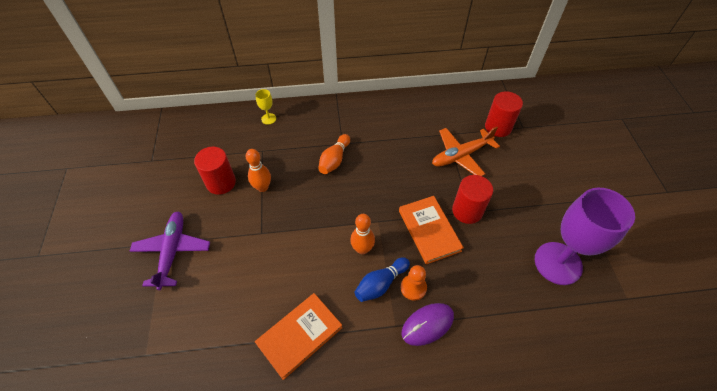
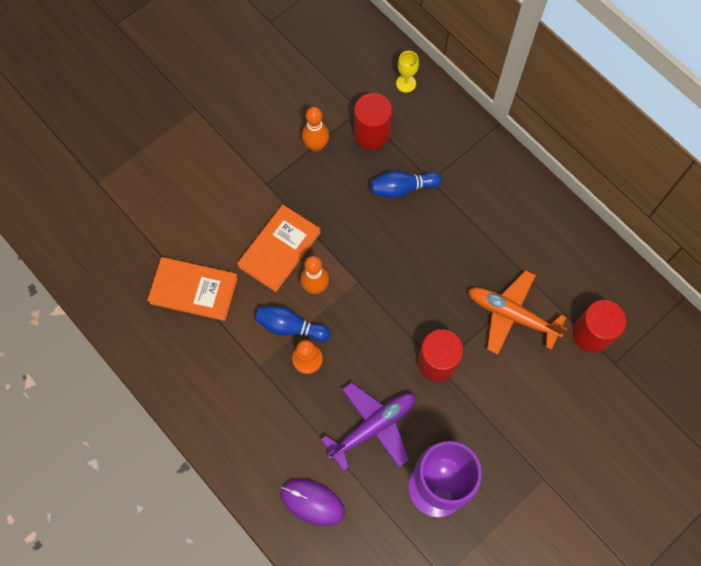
camera: 55 degrees right, 15 degrees up
purple plane [130,211,210,290] -> purple plane moved to [321,382,415,471]
red cylinder [194,147,236,195] -> red cylinder moved to [354,93,392,149]
orange bowling pin [318,134,350,174] -> blue bowling pin [370,171,442,198]
orange book [399,196,464,265] -> orange book moved to [237,205,321,292]
purple mouse [402,303,454,346] -> purple mouse moved to [281,479,345,526]

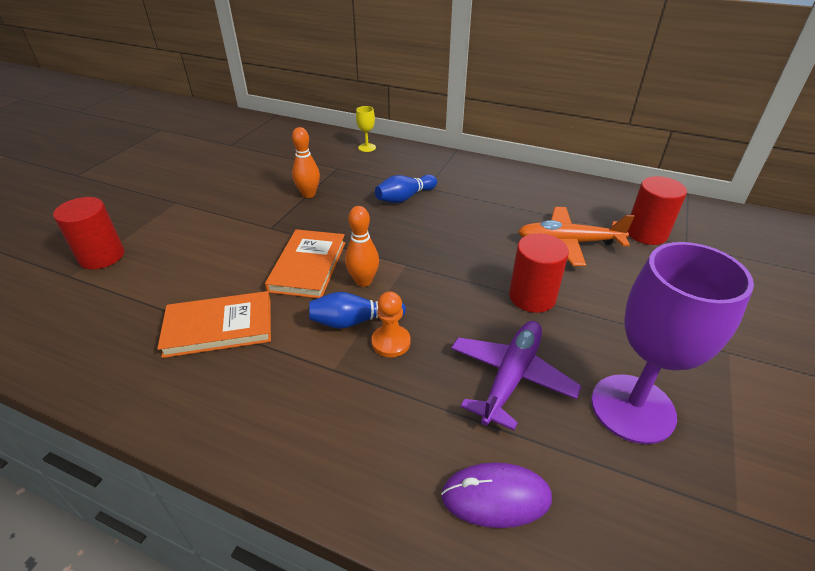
camera: 25 degrees left, 30 degrees down
red cylinder [354,93,392,149] -> red cylinder moved to [53,197,124,269]

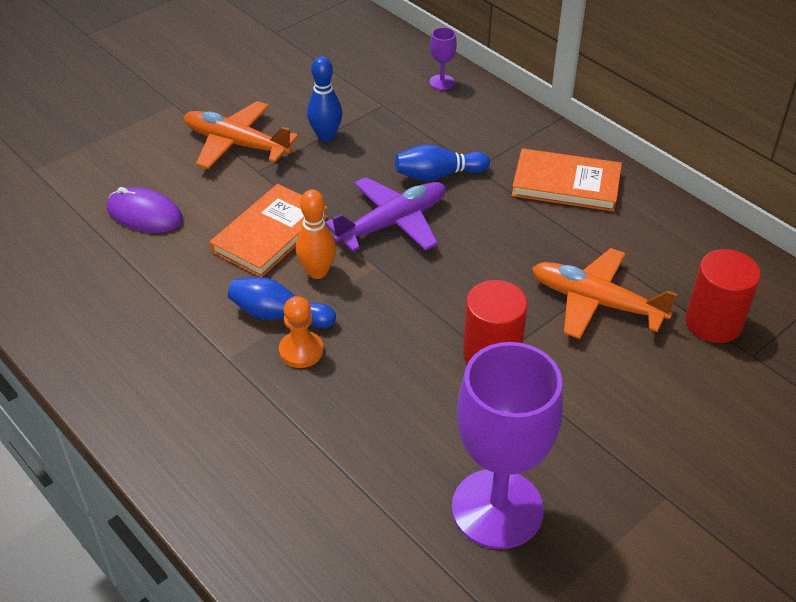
camera: 25 degrees right, 5 degrees up
red cylinder [53,197,124,269] -> none
orange book [157,291,271,358] -> orange book moved to [512,148,622,211]
orange bowling pin [292,127,320,198] -> blue bowling pin [307,56,342,142]
yellow goblet [356,106,376,152] -> purple goblet [430,27,457,90]
purple mouse [441,462,552,528] -> purple mouse moved to [107,187,183,233]
purple plane [451,321,582,431] -> purple plane moved to [325,177,446,252]
none -> orange plane [184,101,299,169]

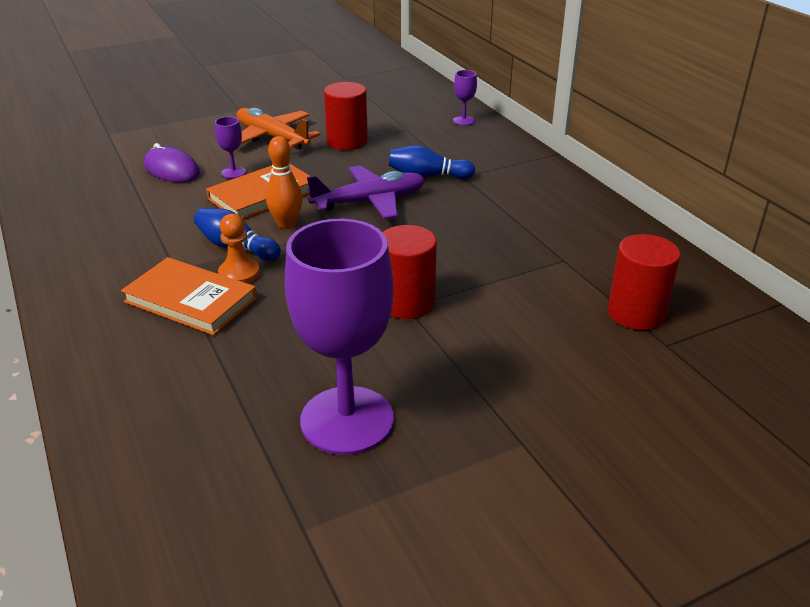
camera: 15 degrees right, 10 degrees down
blue bowling pin [307,56,342,142] -> red cylinder [324,82,368,150]
orange book [512,148,622,211] -> orange book moved to [121,257,257,335]
orange plane [532,248,677,339] -> none
none -> purple goblet [215,117,246,179]

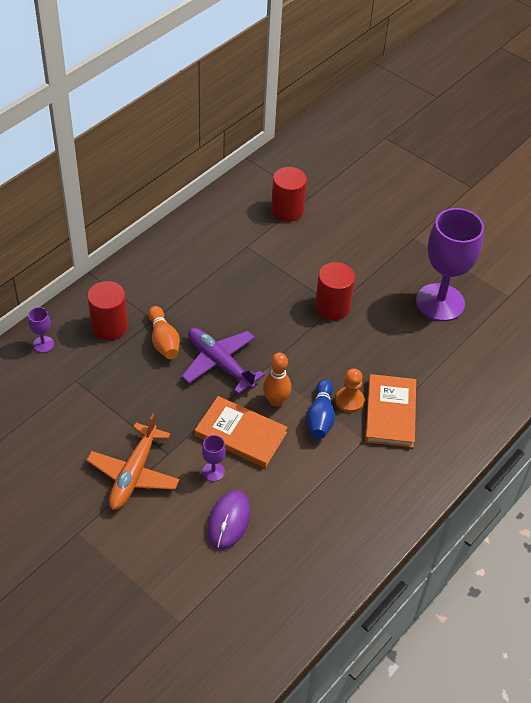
camera: 115 degrees left, 15 degrees up
red cylinder [324,82,368,150] -> red cylinder moved to [87,281,128,340]
blue bowling pin [389,145,475,179] -> orange bowling pin [148,306,180,359]

